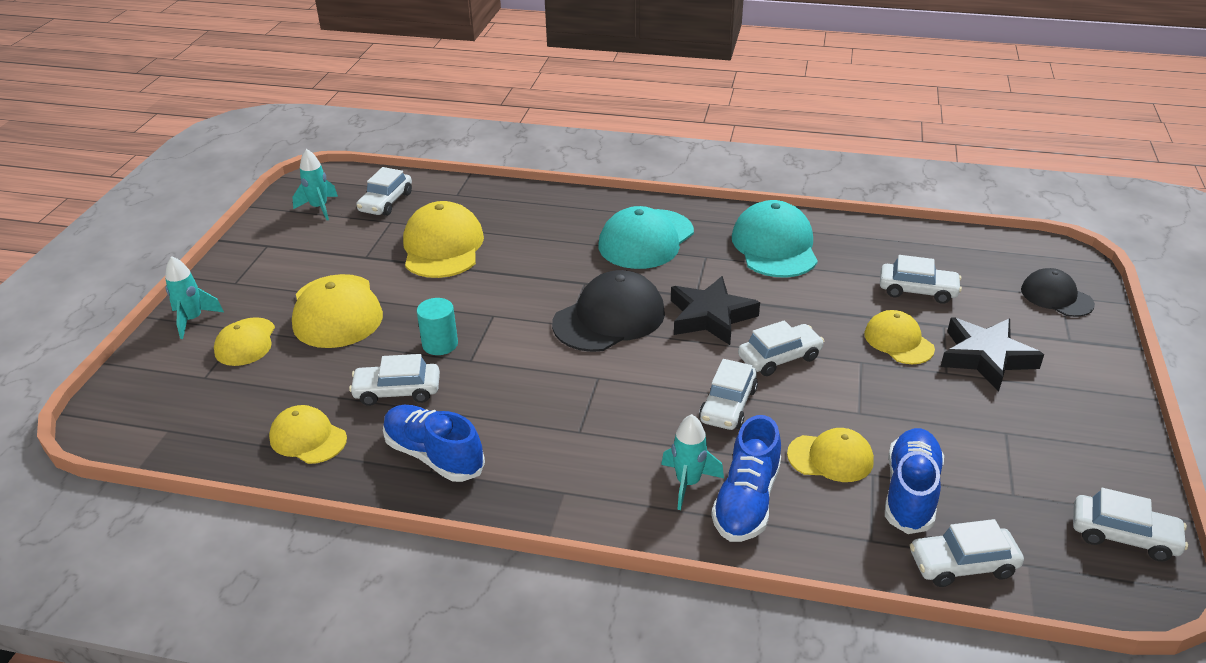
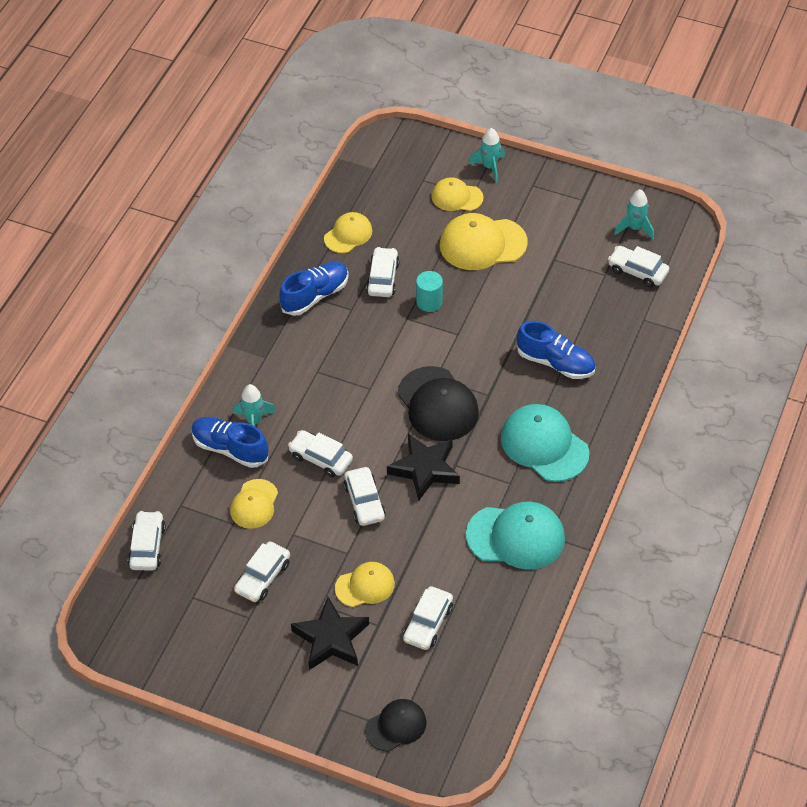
camera: 100 degrees right, 15 degrees up
yellow cap [403,201,484,278] -> none
blue shoe [885,428,944,534] -> blue shoe moved to [517,321,596,379]
white car [1073,488,1188,562] -> white car moved to [234,542,290,602]

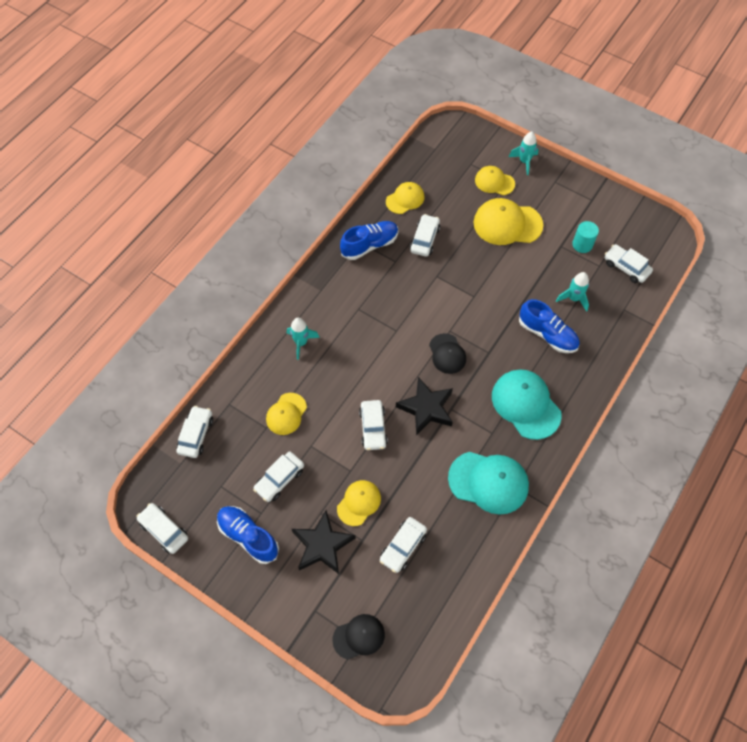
camera: 10 degrees right, 10 degrees up
blue shoe [191,417,268,468] -> blue shoe moved to [217,506,279,564]
white car [288,430,353,477] -> white car moved to [137,503,188,554]
yellow cap [335,562,395,607] -> yellow cap turned 45 degrees counterclockwise [337,480,381,526]
black cap [398,366,479,441] -> black cap [429,333,466,374], size x0.60
turquoise cylinder [416,271,443,312] -> turquoise cylinder moved to [572,221,599,253]
turquoise rocket [614,189,654,239] -> turquoise rocket moved to [556,272,589,312]

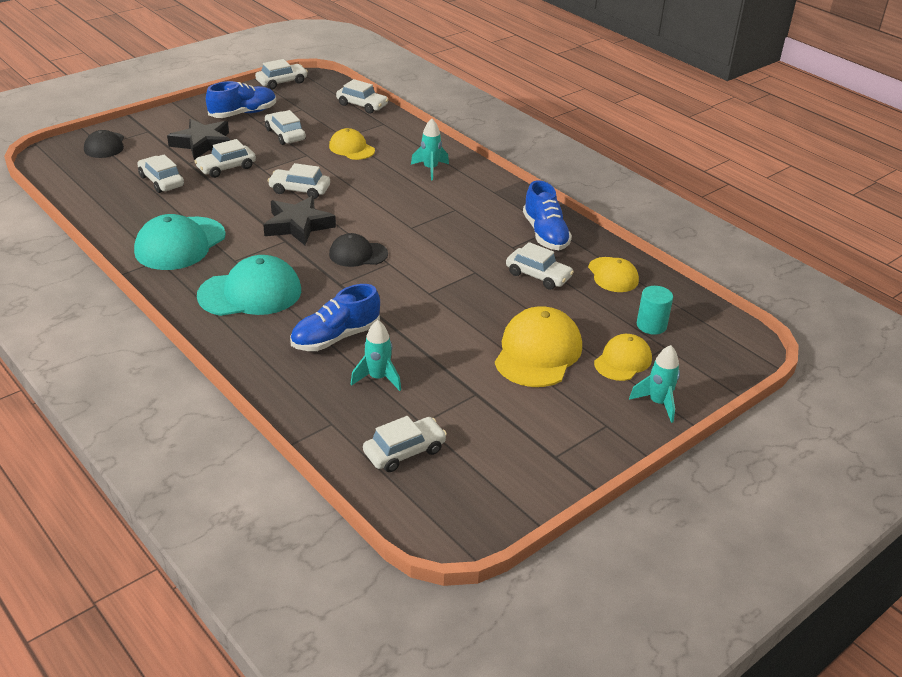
camera: 105 degrees right, 25 degrees down
yellow cap [337,480,381,526] -> white car [194,139,256,178]
turquoise cylinder [572,221,599,253] -> turquoise cylinder moved to [637,286,673,335]

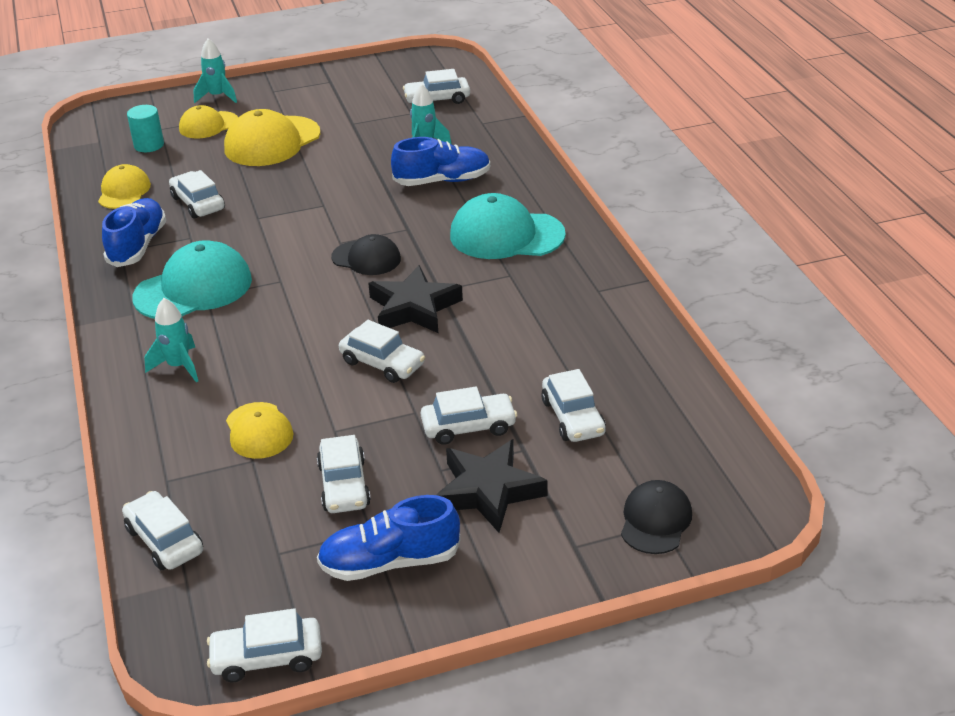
camera: 155 degrees left, 0 degrees up
turquoise cap [134,214,226,270] -> turquoise cap moved to [132,240,252,319]

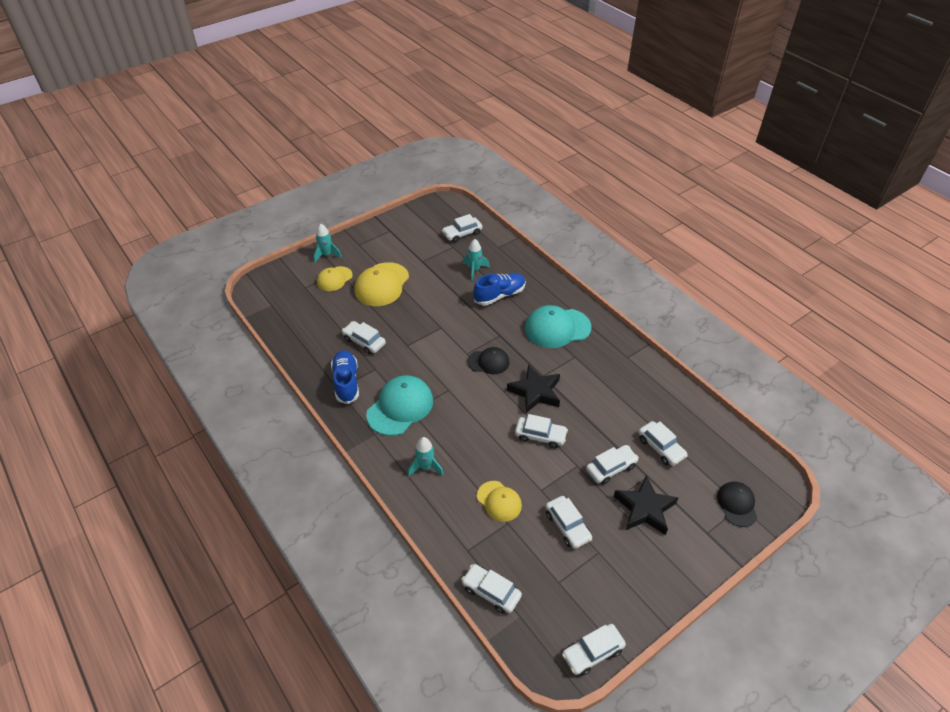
camera: 20 degrees left, 10 degrees up
yellow cap [98,164,151,209] -> none
turquoise cylinder [127,105,164,152] -> none
blue shoe [317,495,461,581] -> none

